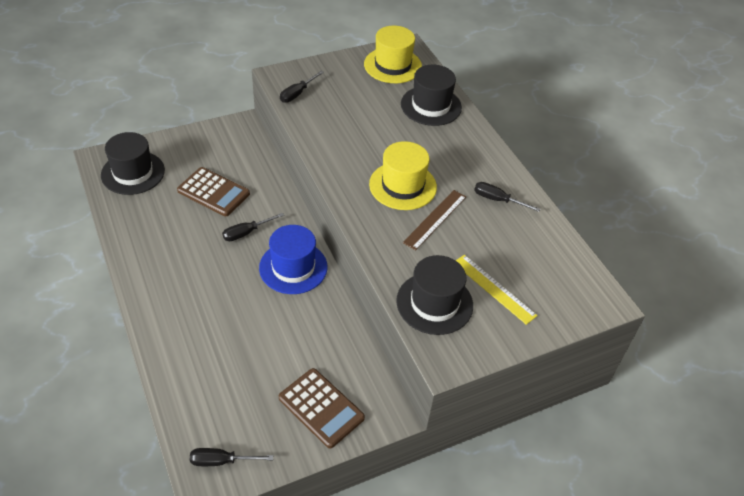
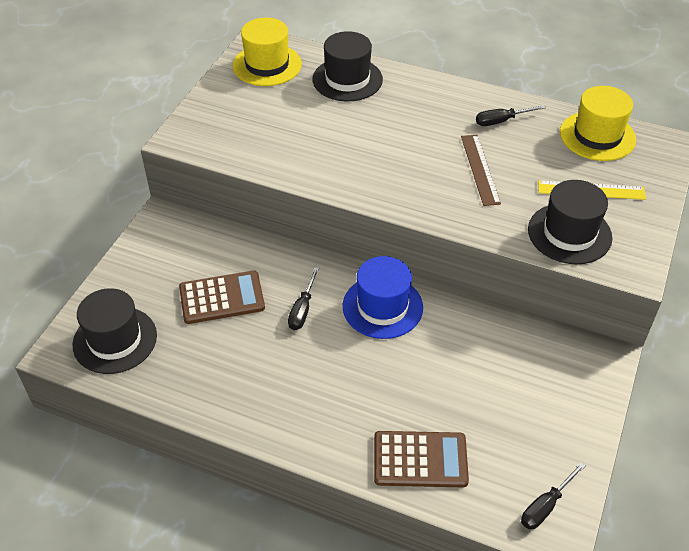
camera: 40 degrees left, 0 degrees up
brown calculator [279,368,365,448] -> brown calculator moved to [374,431,469,487]
black screwdriver [280,71,324,103] -> none
yellow hat [369,141,437,210] -> yellow hat moved to [560,86,636,161]

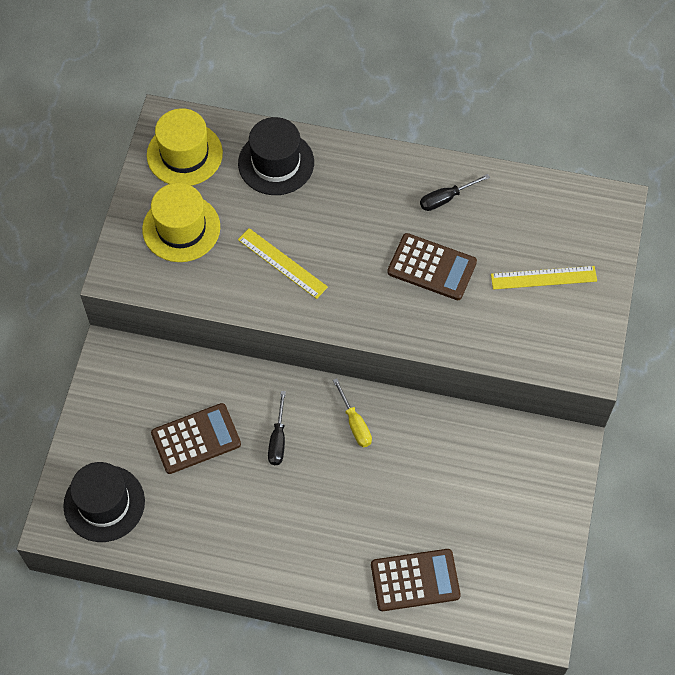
camera: 10 degrees left, 15 degrees up
blue hat [343,256,423,339] -> yellow screwdriver [333,378,372,447]
brown ruler [461,135,501,206] -> brown calculator [387,233,477,300]
black screwdriver [521,462,585,529] -> none
black hat [528,180,612,264] -> none
yellow hat [560,86,636,161] -> yellow hat moved to [142,183,220,262]
none -> yellow ruler [238,228,328,299]

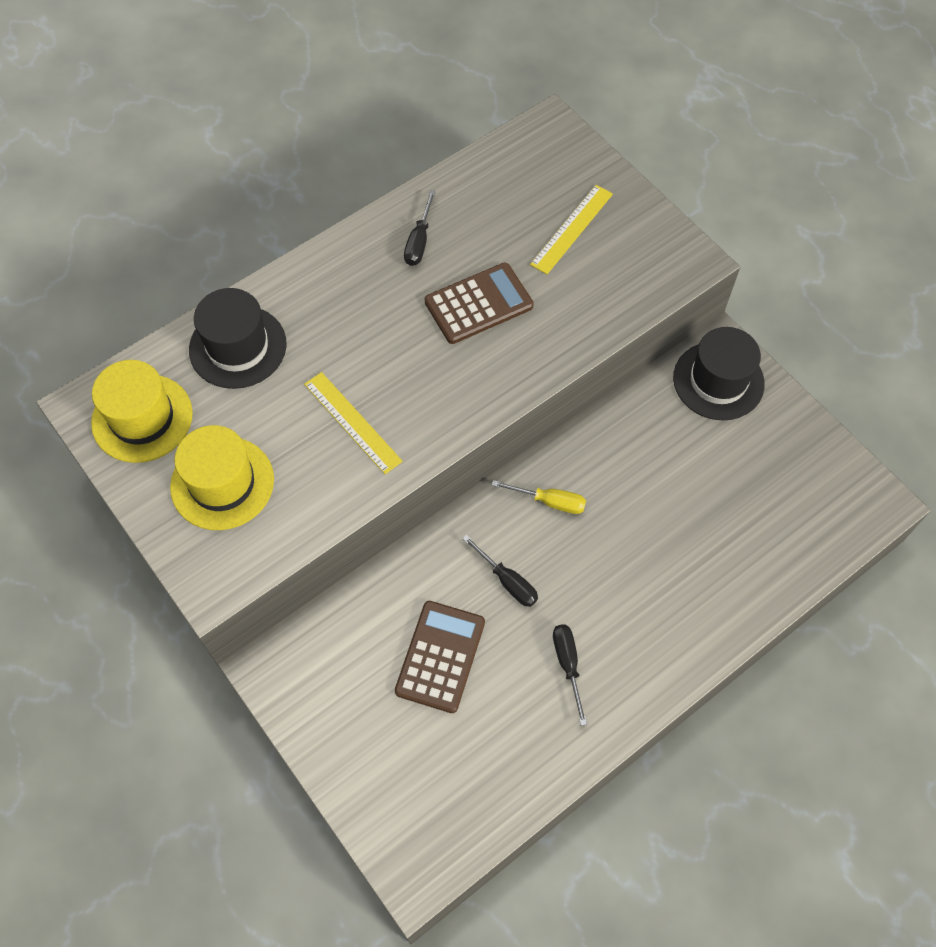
camera: 50 degrees left, 0 degrees up
black hat [63,462,145,542] -> black hat moved to [673,327,765,421]
yellow ruler [238,228,328,299] -> yellow ruler turned 60 degrees clockwise [304,372,403,474]
brown calculator [371,549,461,611] -> none
none -> black screwdriver [553,624,587,726]

